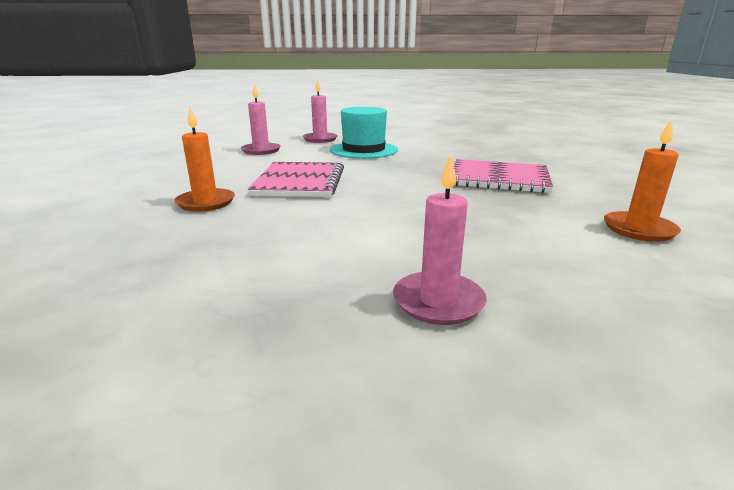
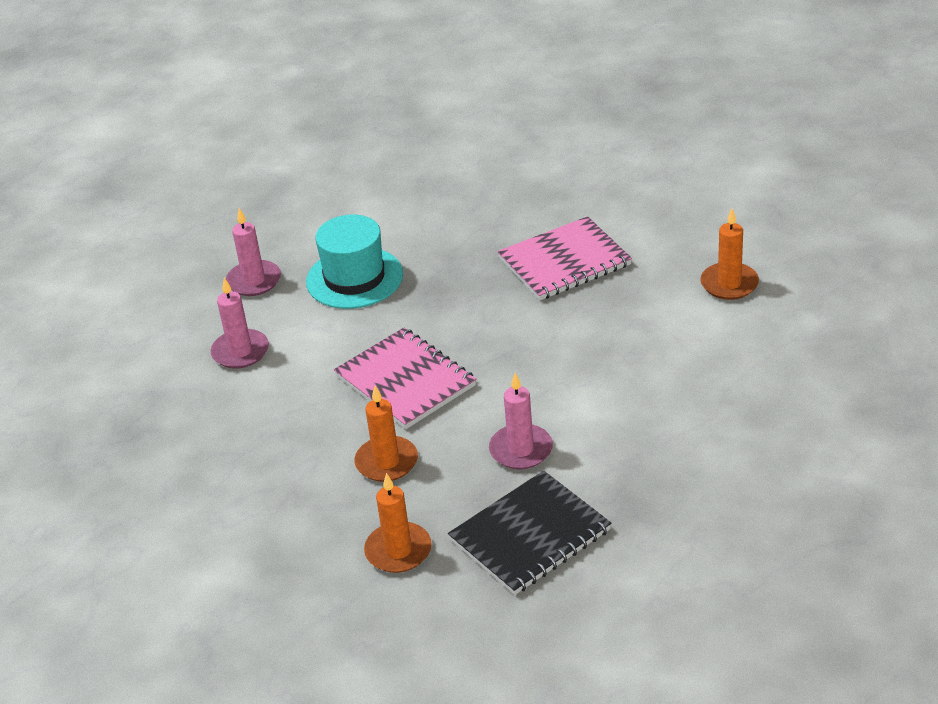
camera: 40 degrees left, 15 degrees up
pink candle [393,154,487,325] -> pink candle moved to [489,373,553,469]
none -> orange candle [364,473,432,573]
none -> black notebook [448,471,612,595]

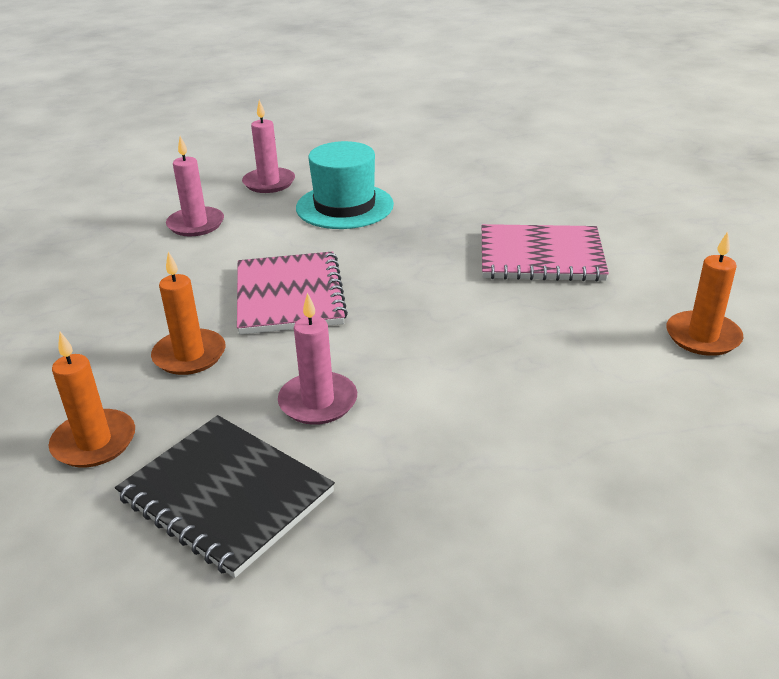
camera: 30 degrees right, 5 degrees down
black notebook [448,471,612,595] -> black notebook turned 45 degrees clockwise [115,415,335,578]

